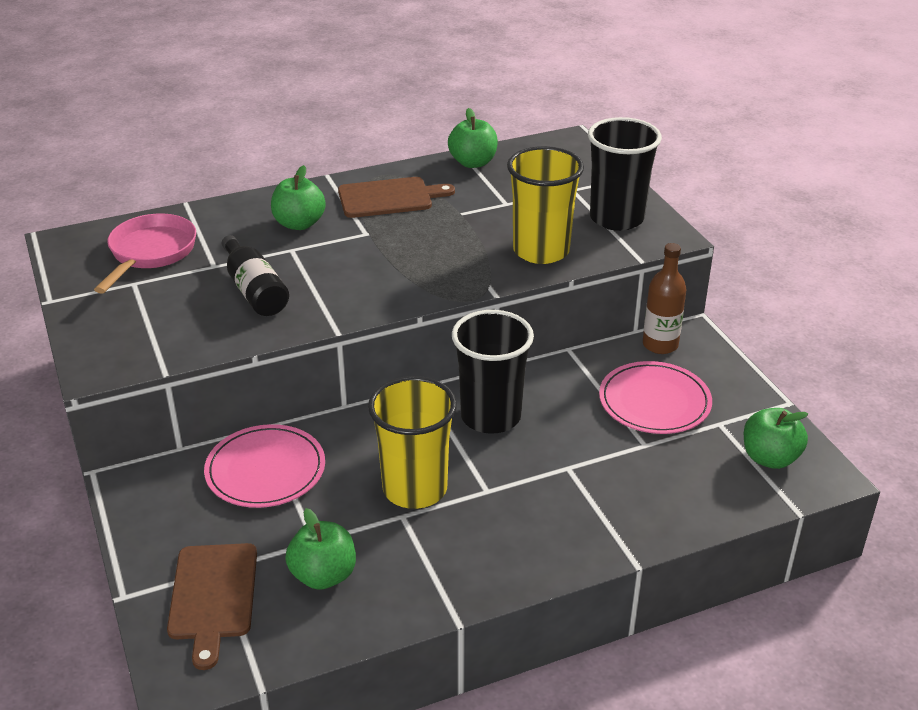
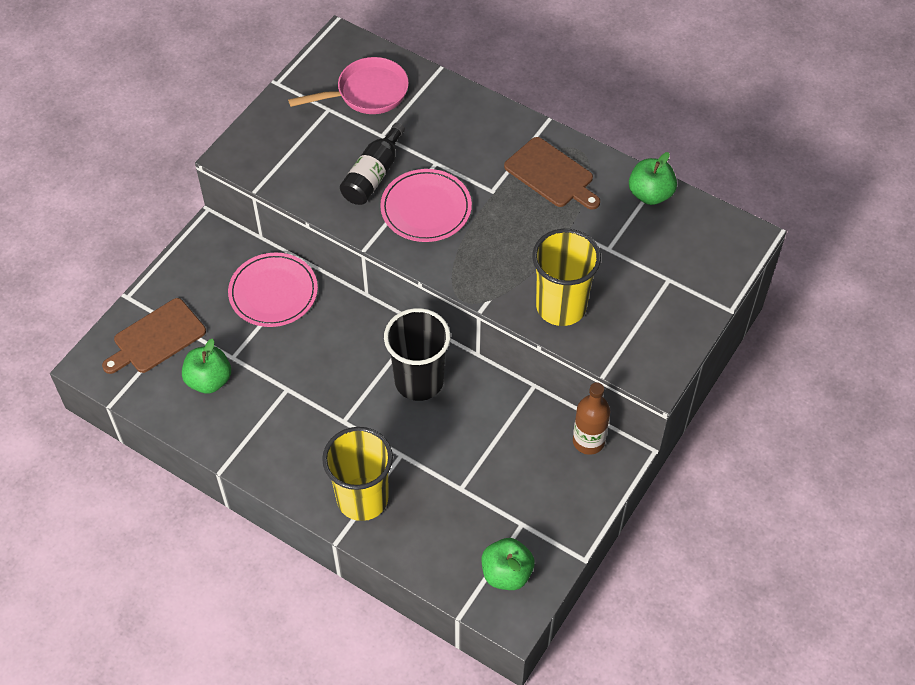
camera: 55 degrees right, 20 degrees up
green apple [271,165,326,230] -> none
yellow cup [368,376,457,509] -> yellow cup moved to [322,427,393,521]
black cup [588,117,662,231] -> none
pink plate [599,361,712,434] -> pink plate moved to [380,169,472,242]

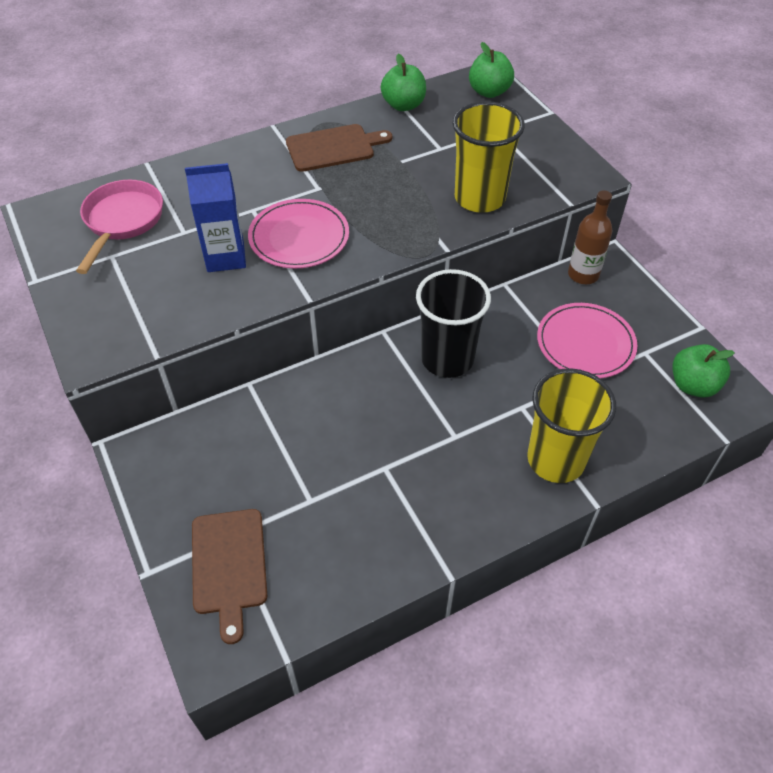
camera: 60 degrees left, 5 degrees down
green apple [182,339,231,394] -> green apple moved to [469,42,514,98]
pink plate [228,253,318,327] -> pink plate moved to [537,303,637,378]
black bottle [340,123,405,205] -> blue carton [185,163,246,272]

